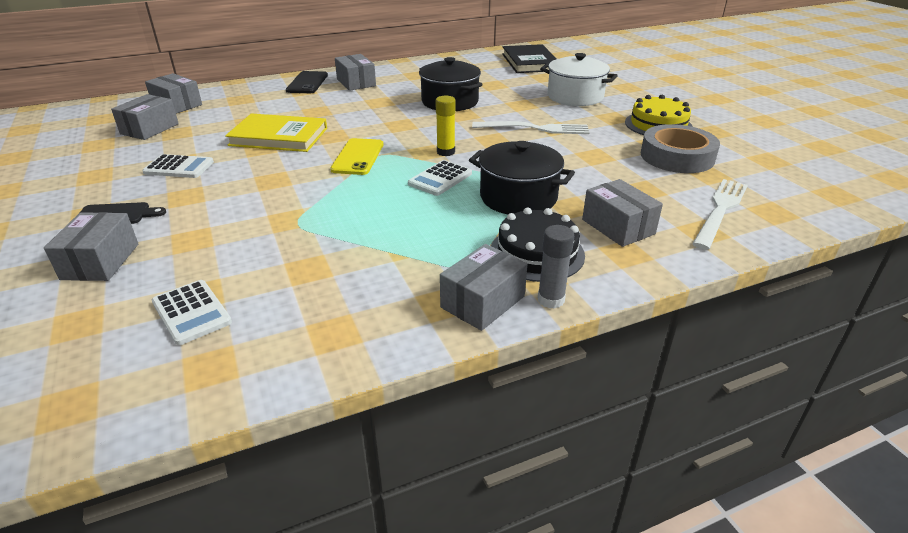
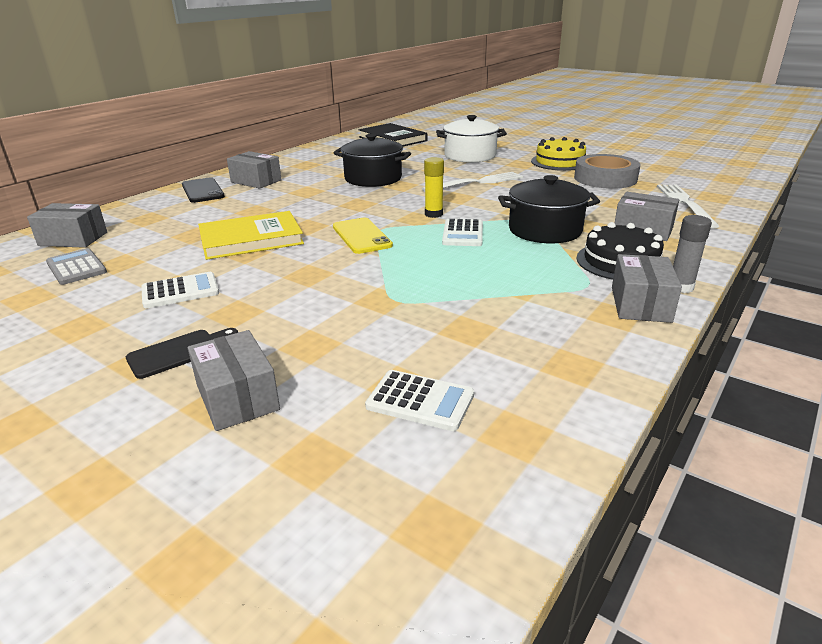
camera: 30 degrees left, 5 degrees down
grey box [111,94,179,140] -> grey calculator [46,248,107,285]

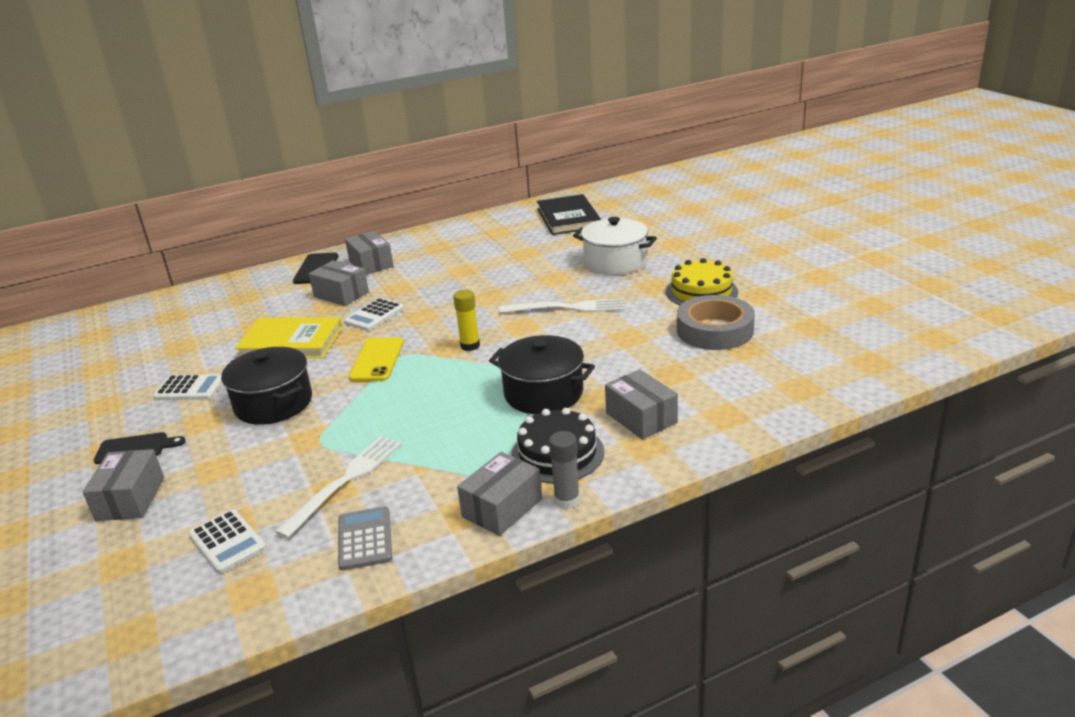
camera: 30 degrees right, 0 degrees up
grey box [27,203,107,248] -> grey box moved to [309,260,369,306]
grey calculator [46,248,107,285] -> grey calculator moved to [338,506,392,571]
black pot [333,134,411,187] -> black pot moved to [221,347,312,425]
white calculator [442,219,483,246] -> white calculator moved to [344,298,404,331]
white fork [657,185,719,228] -> white fork moved to [275,436,402,538]

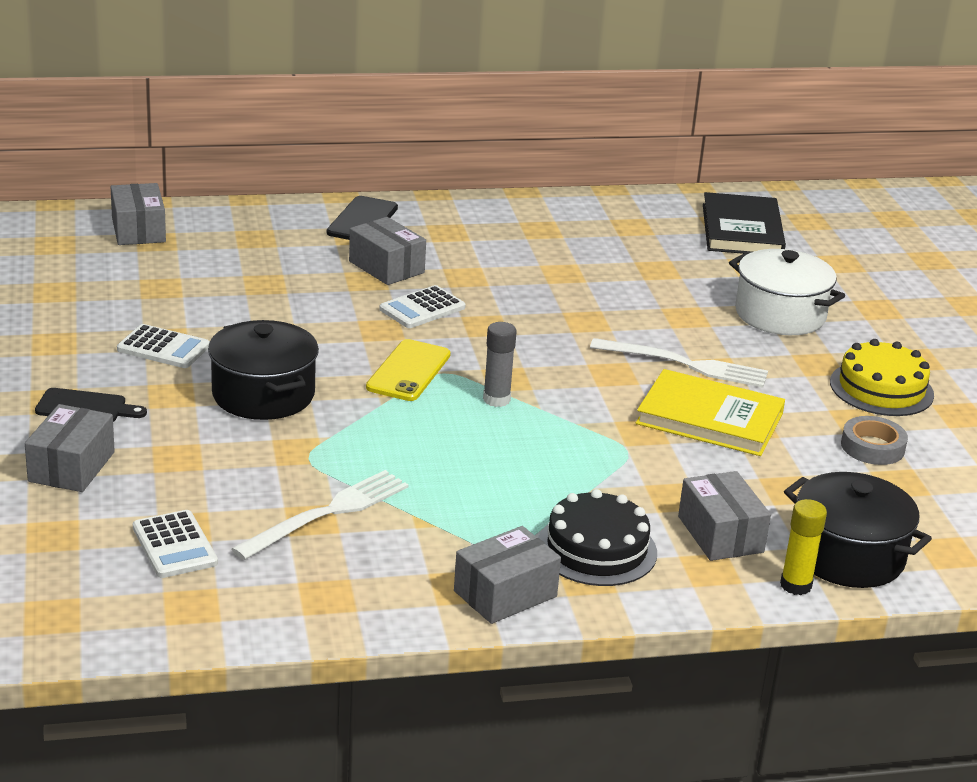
camera: 10 degrees right, 0 degrees up
yellow book [235,317,342,358] -> yellow book moved to [636,369,785,456]
grey calculator [338,506,392,571] -> none
grey box [345,231,394,275] -> grey box moved to [111,183,166,245]
yellow glue stick [453,290,480,351] -> yellow glue stick moved to [780,499,827,595]
black pot [489,335,595,414] -> black pot moved to [784,472,932,588]
grey glue stick [549,431,580,509] -> grey glue stick moved to [483,322,517,407]
grey tape [677,295,755,350] -> grey tape [841,416,908,465], size x0.59

